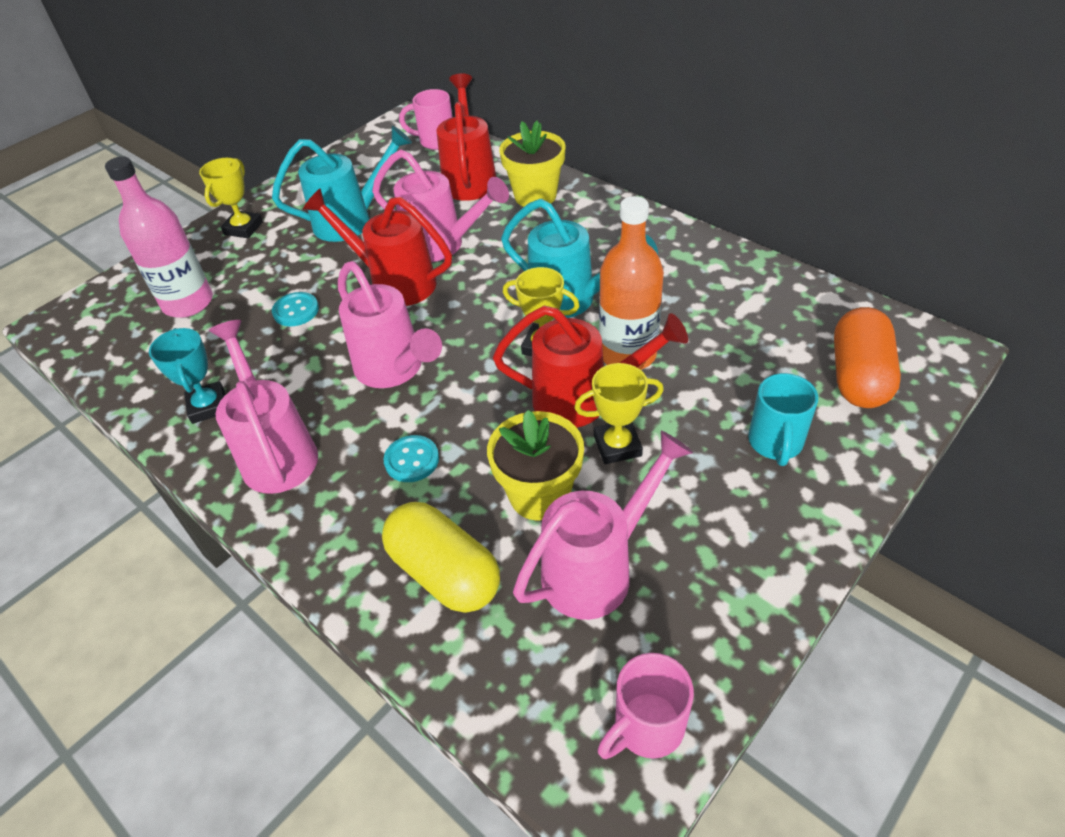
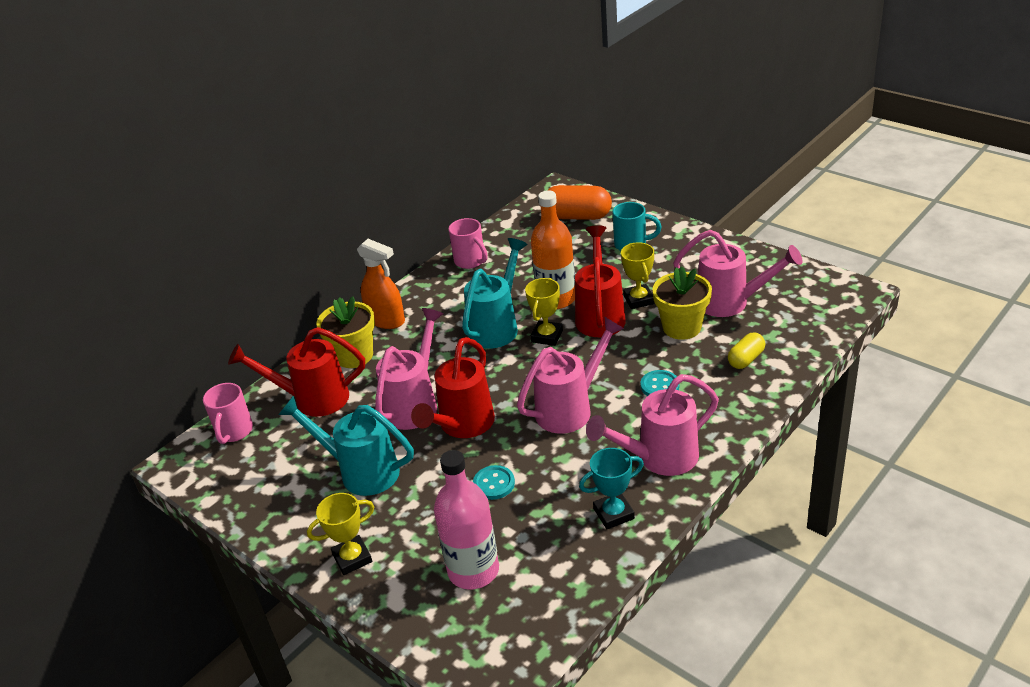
camera: 90 degrees left, 10 degrees down
yellow trophy [199,158,263,238] -> yellow trophy turned 45 degrees counterclockwise [307,493,374,575]
turquoise watering can [272,126,412,242] -> turquoise watering can turned 45 degrees counterclockwise [278,395,414,496]
yellow capsule [382,502,500,613] -> yellow capsule [728,333,765,369], size x0.57
pink watering can [513,431,693,620] -> pink watering can turned 150 degrees clockwise [673,230,803,317]
pink mug [598,653,694,759] -> pink mug moved to [449,218,488,269]
none -> orange spray bottle [357,239,405,329]

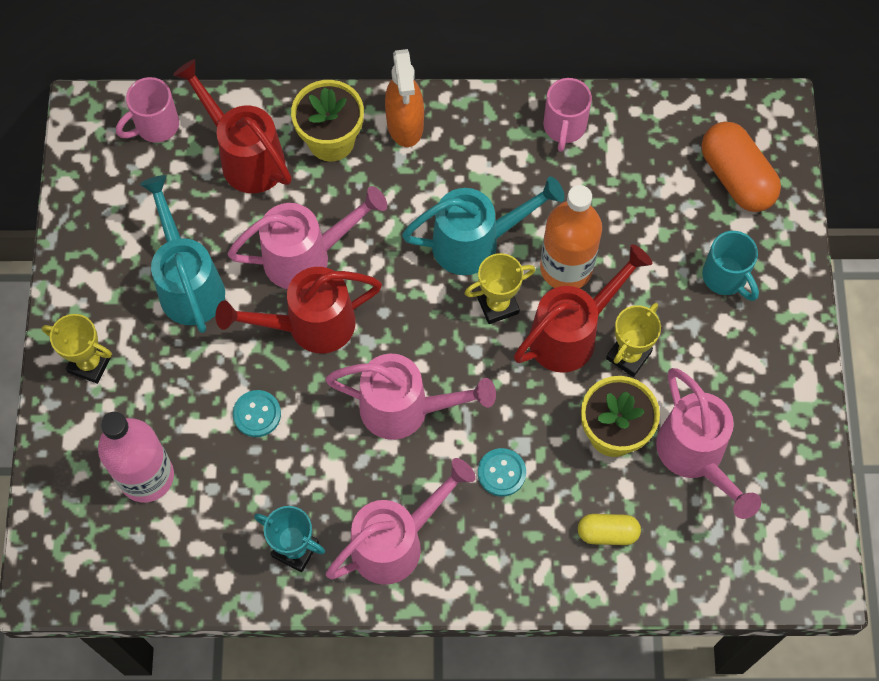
camera: 45 degrees right, 30 degrees up
pink watering can [586,374,719,476] -> pink watering can turned 120 degrees clockwise [326,458,476,585]

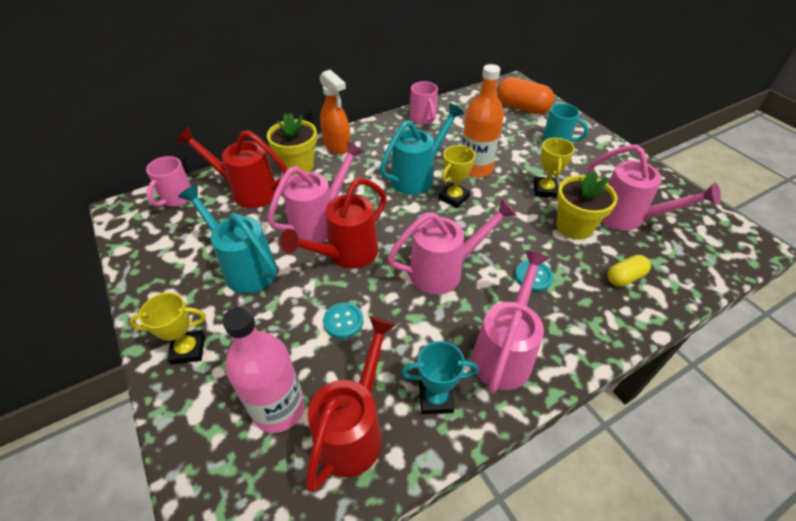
camera: 30 degrees left, 20 degrees down
red watering can [514,244,652,373] -> red watering can moved to [306,316,397,492]

